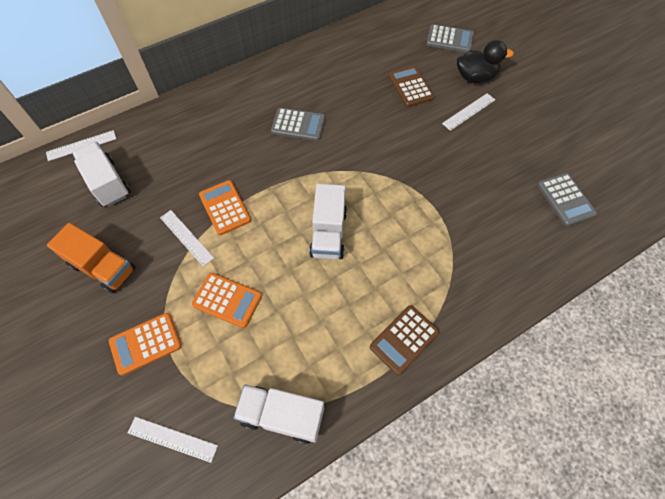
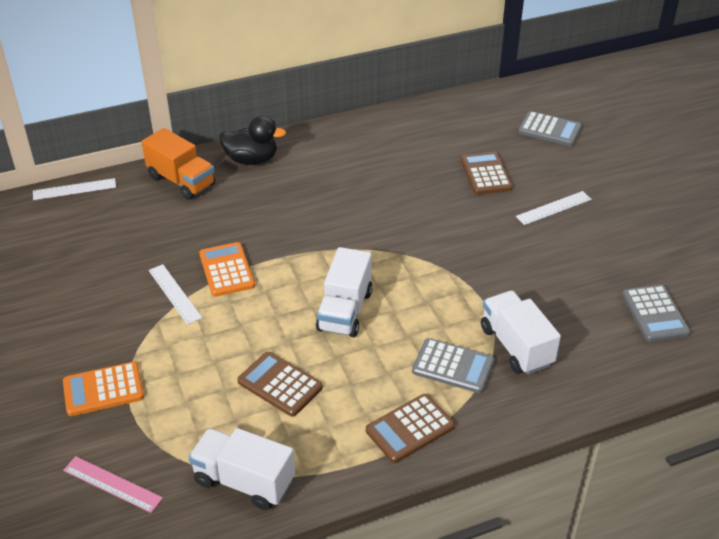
camera: 10 degrees right, 20 degrees down
orange truck [47,223,135,293] -> orange truck moved to [142,128,215,200]
white truck [72,142,130,207] -> white truck moved to [481,291,561,375]
white ruler [128,417,218,463] -> pink ruler [63,456,163,513]
orange calculator [192,273,262,328] -> none
grey calculator [271,108,325,141] -> grey calculator moved to [412,338,495,393]
black duck [457,40,514,83] -> black duck moved to [219,116,286,165]
none -> brown calculator [238,352,323,417]

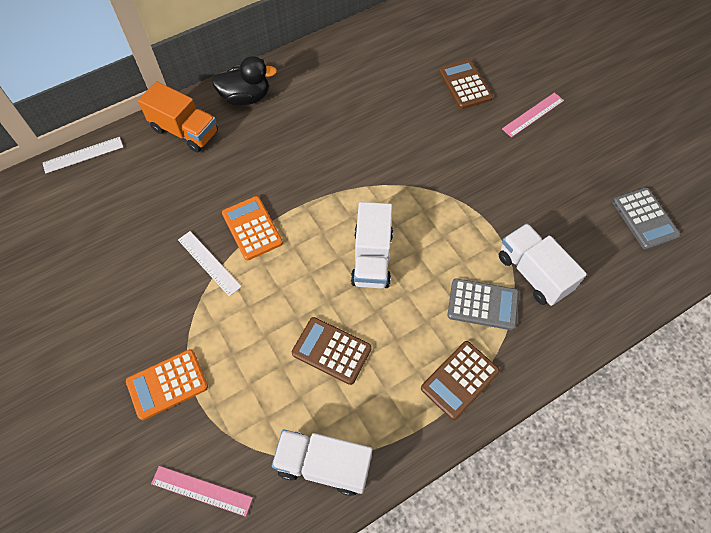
camera: 10 degrees left, 20 degrees up
white ruler [516,191,592,225] -> pink ruler [502,93,564,138]
grey calculator [518,111,582,146] -> none

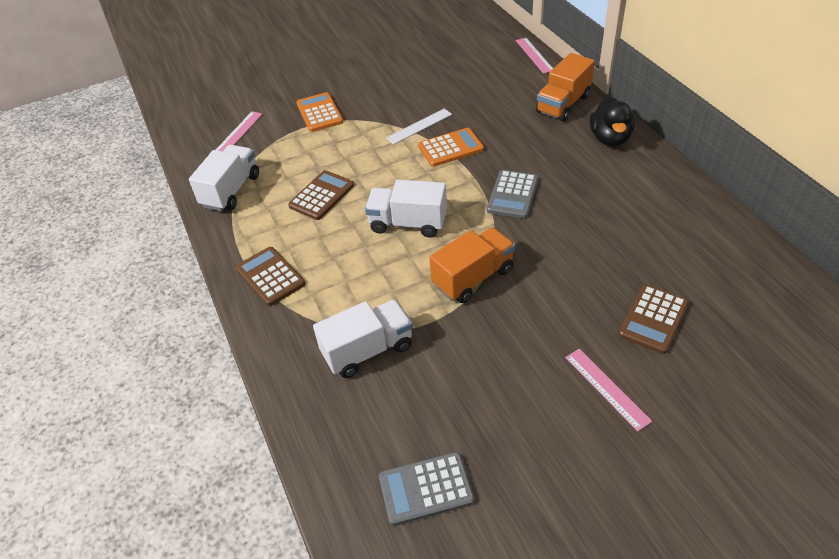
camera: 100 degrees right, 15 degrees down
white ruler [43,137,123,174] -> pink ruler [516,38,553,74]
brown calculator [439,60,493,109] -> brown calculator turned 135 degrees clockwise [618,284,689,354]
grey calculator [448,278,519,330] -> grey calculator moved to [487,170,538,219]
none -> orange truck [429,227,515,303]

